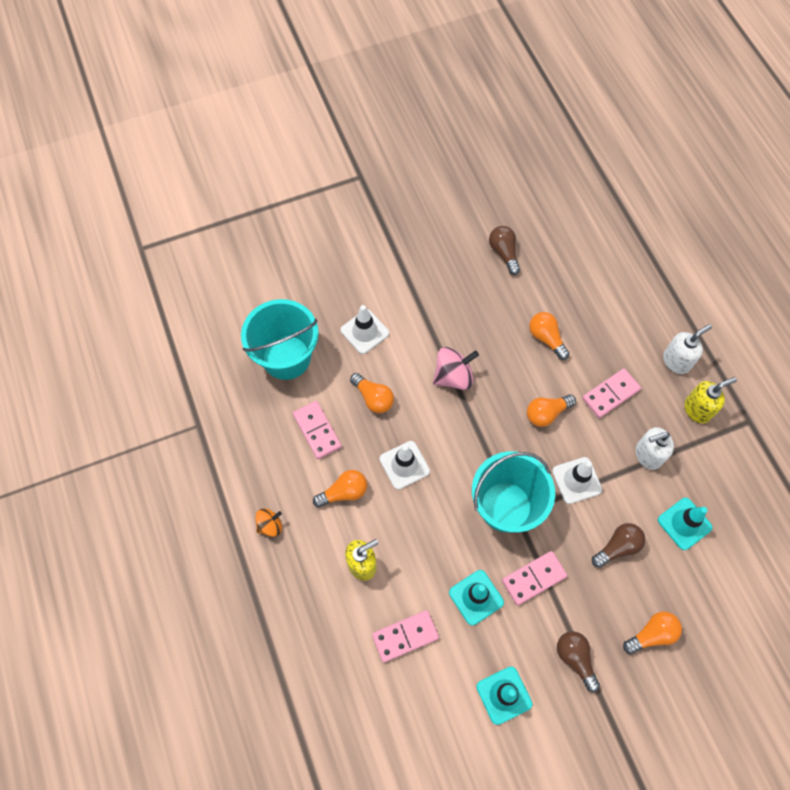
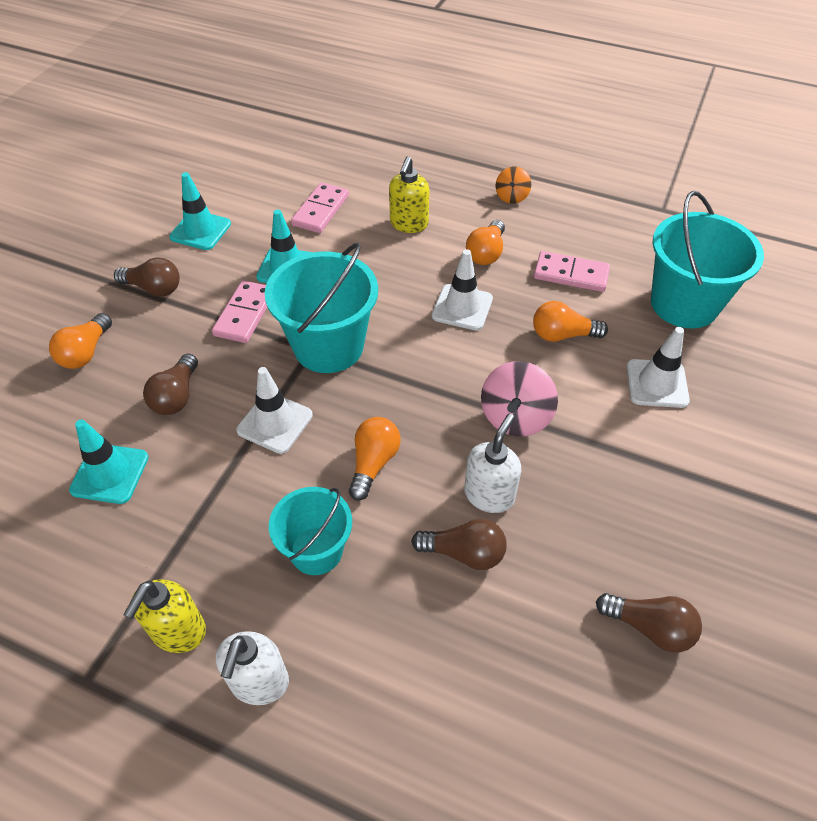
camera: 135 degrees right, 15 degrees down
orange light bulb [529,312,570,360] -> brown light bulb [411,519,507,570]
pink domino [582,368,641,418] -> turquoise bucket [269,487,352,575]
white soap dispenser [636,427,674,470] -> white soap dispenser moved to [464,414,521,513]

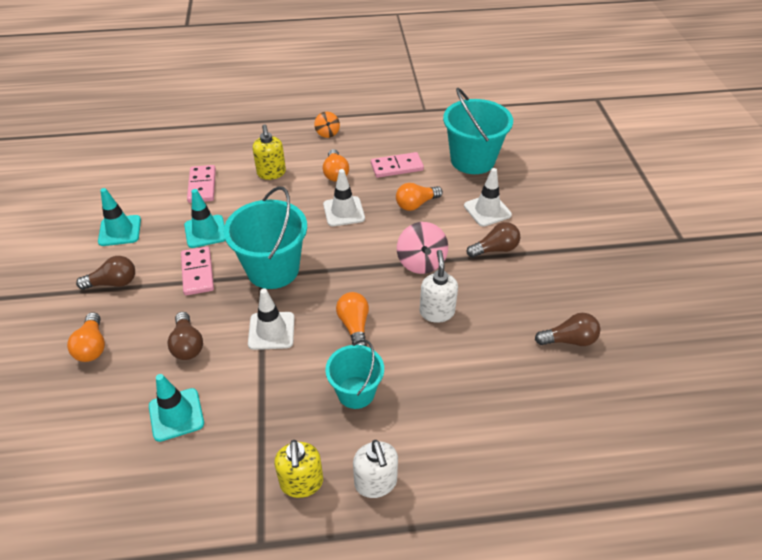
camera: 30 degrees left, 5 degrees down
brown light bulb [411,519,507,570] -> brown light bulb moved to [467,222,520,258]

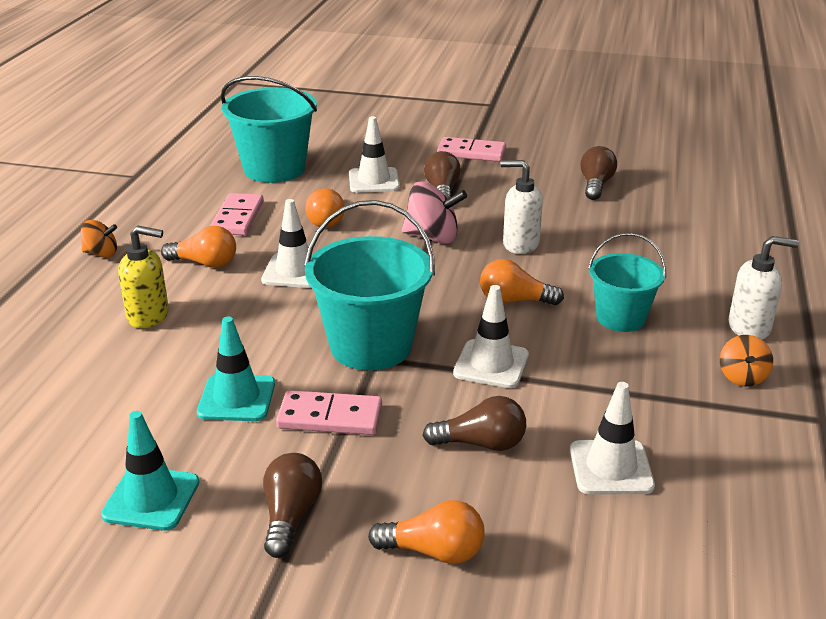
camera: 70 degrees left, 15 degrees down
turquoise traffic cone [149,374,204,442] -> white traffic cone [570,382,655,494]
pink domino [187,165,216,203] -> pink domino moved to [437,137,506,162]
yellow soap dispenser [274,440,323,498] -> orange spinning top [720,335,773,386]

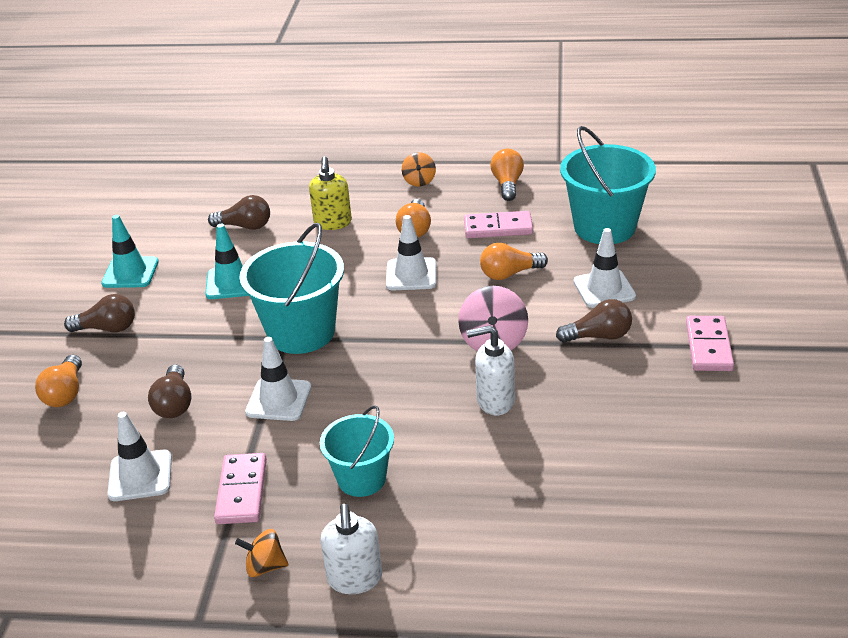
camera: 85 degrees right, 5 degrees up
pink domino [276,390,382,435] -> pink domino moved to [214,453,267,524]
orange light bulb [480,259,564,305] -> orange light bulb moved to [491,148,524,201]
white soap dispenser [500,160,543,254] -> white soap dispenser turned 105 degrees counterclockwise [467,325,515,415]
brown light bulb [580,146,617,200] -> brown light bulb moved to [208,195,270,230]

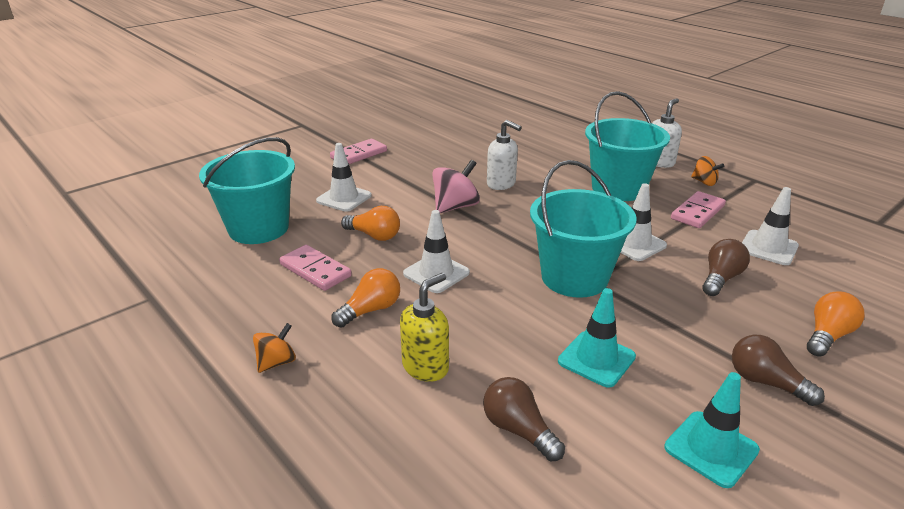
camera: 140 degrees left, 5 degrees down
turquoise bucket [320,405,394,497] -> turquoise bucket [585,91,670,201], size x1.62
orange light bulb [491,148,524,201] -> none
brown light bulb [556,299,632,343] -> none

